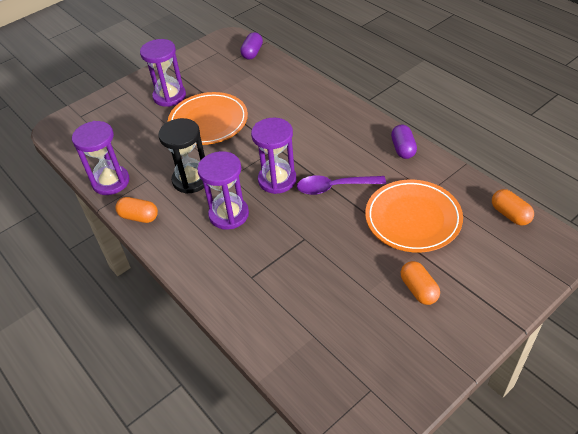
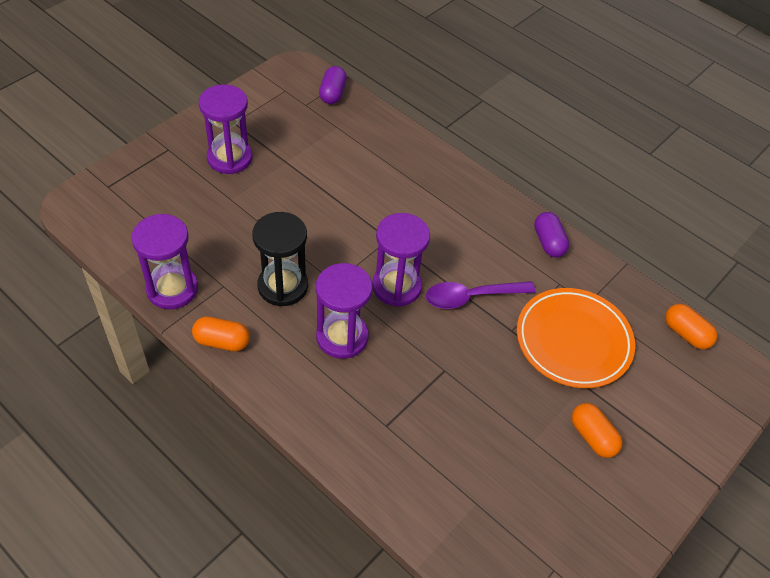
camera: 15 degrees left, 5 degrees up
orange plate [168,92,248,145] -> none

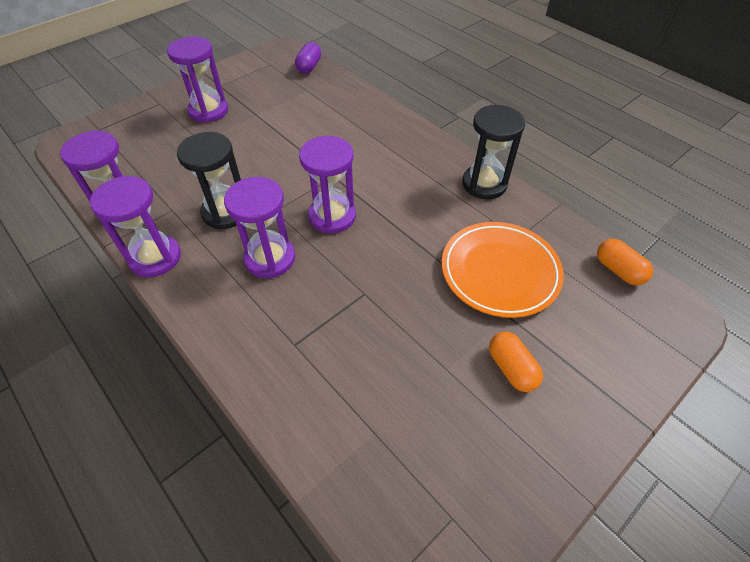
camera: 10 degrees right, 0 degrees up
orange capsule [192,316,250,352] -> purple hourglass [90,176,181,277]
purple spoon [426,281,535,309] -> none
purple capsule [534,212,569,258] -> black hourglass [462,105,525,199]

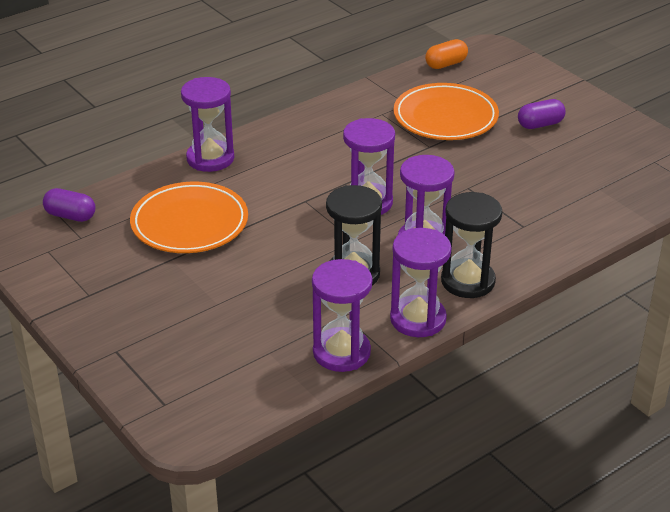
camera: 85 degrees left, 15 degrees down
purple hourglass [167,36,228,123] -> purple hourglass moved to [181,77,234,172]
black hourglass [462,105,525,199] -> black hourglass moved to [441,192,502,298]
orange capsule [489,332,543,392] -> purple capsule [518,99,566,129]
none -> orange plate [130,182,248,253]

